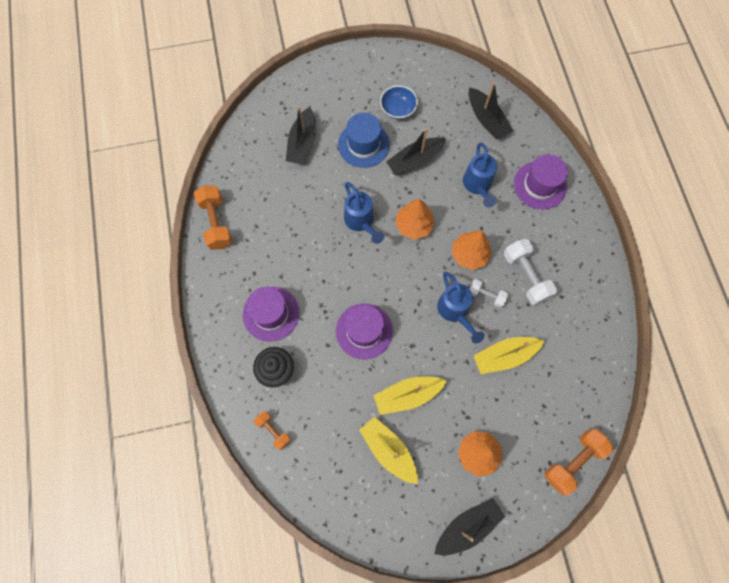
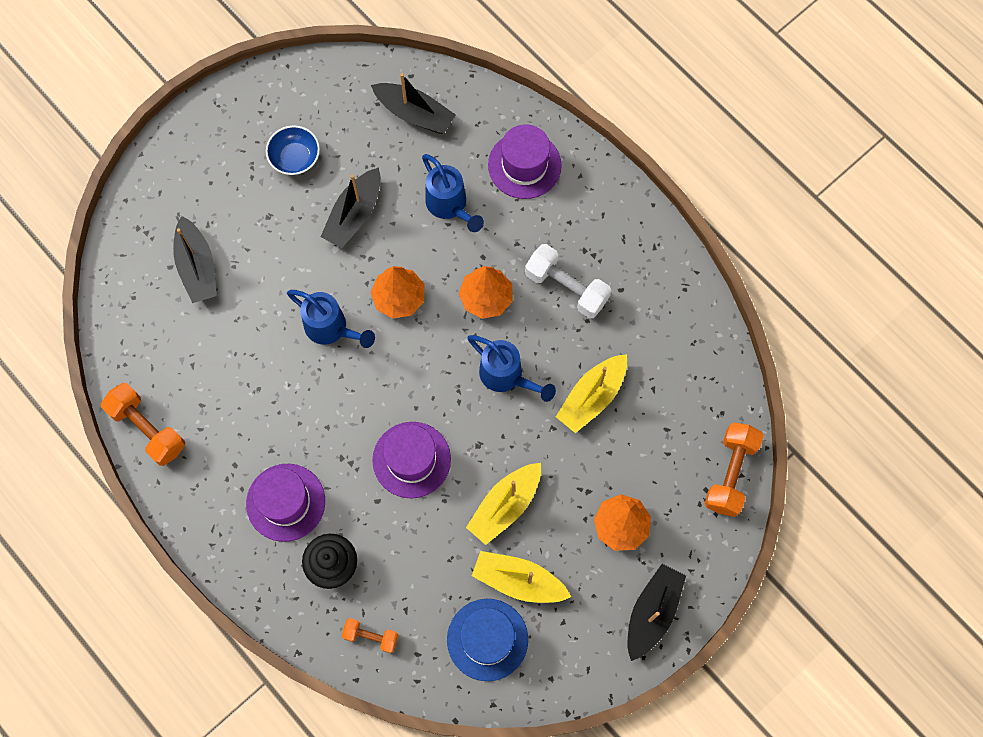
camera: 30 degrees left, 0 degrees up
blue hat [338,113,390,168] -> blue hat moved to [447,599,528,681]
white dumbbell [470,279,508,308] -> none

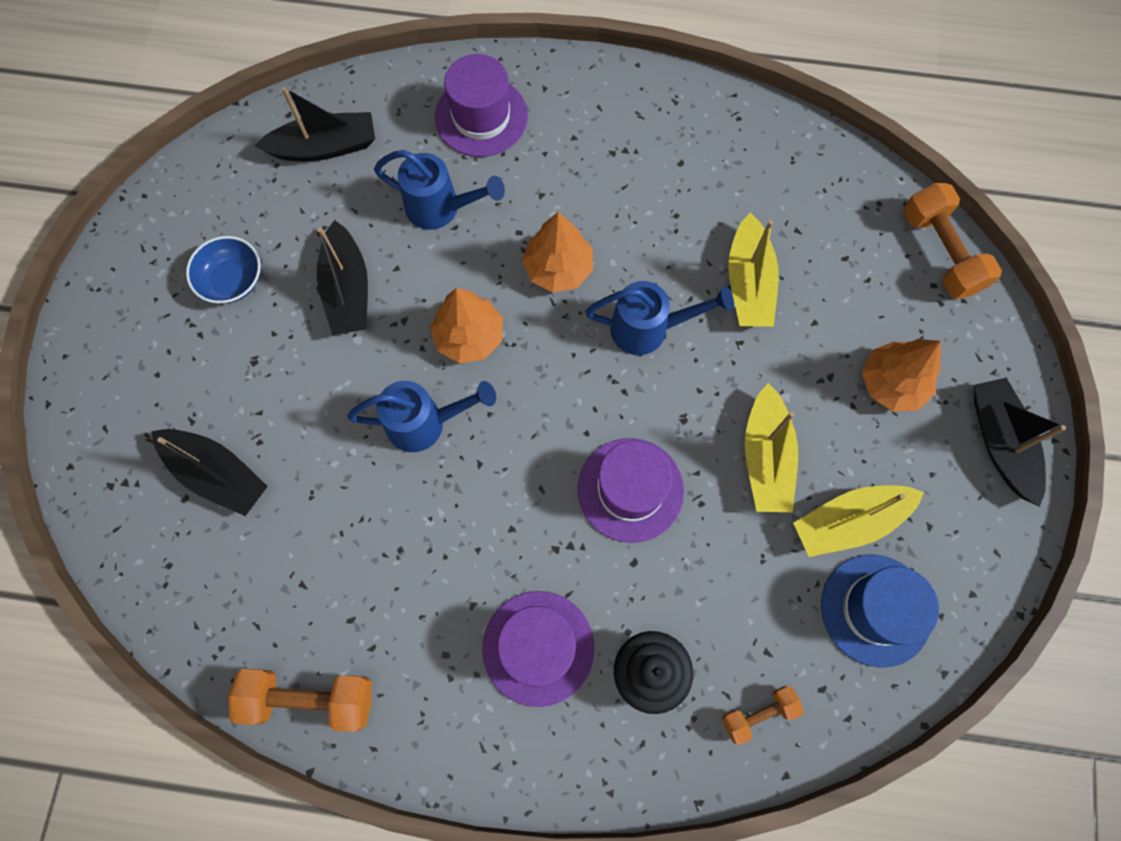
camera: 40 degrees left, 0 degrees up
white dumbbell [525,244,611,318] -> none

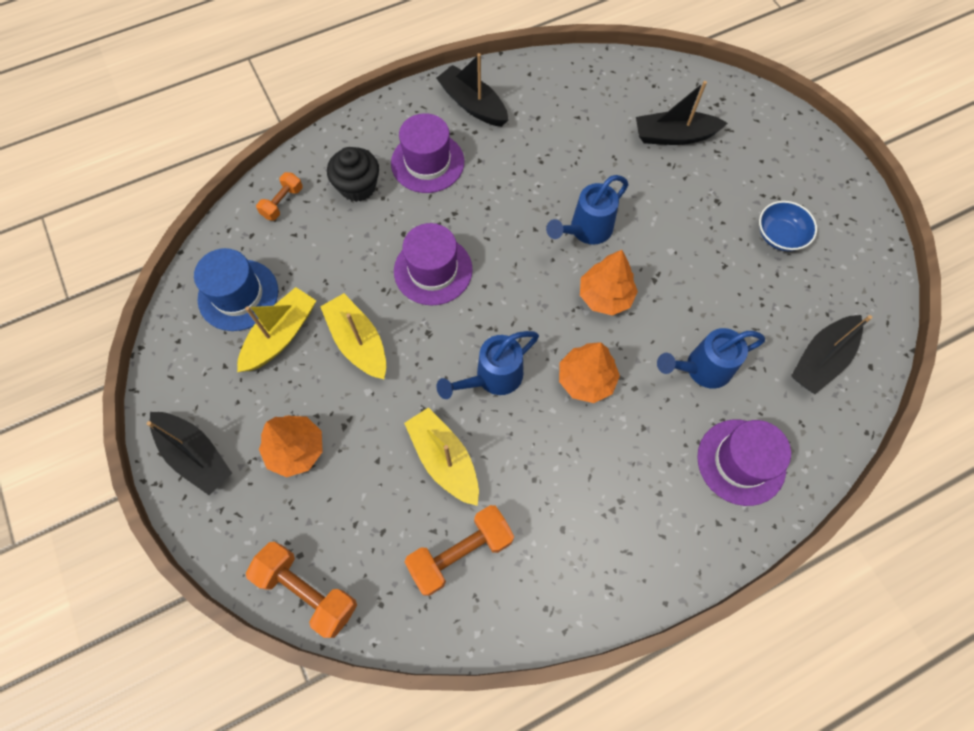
camera: 145 degrees right, 5 degrees down
orange dumbbell [228,669,372,732] -> orange dumbbell moved to [404,505,514,596]
black boat [317,220,368,335] -> black boat moved to [436,53,508,127]

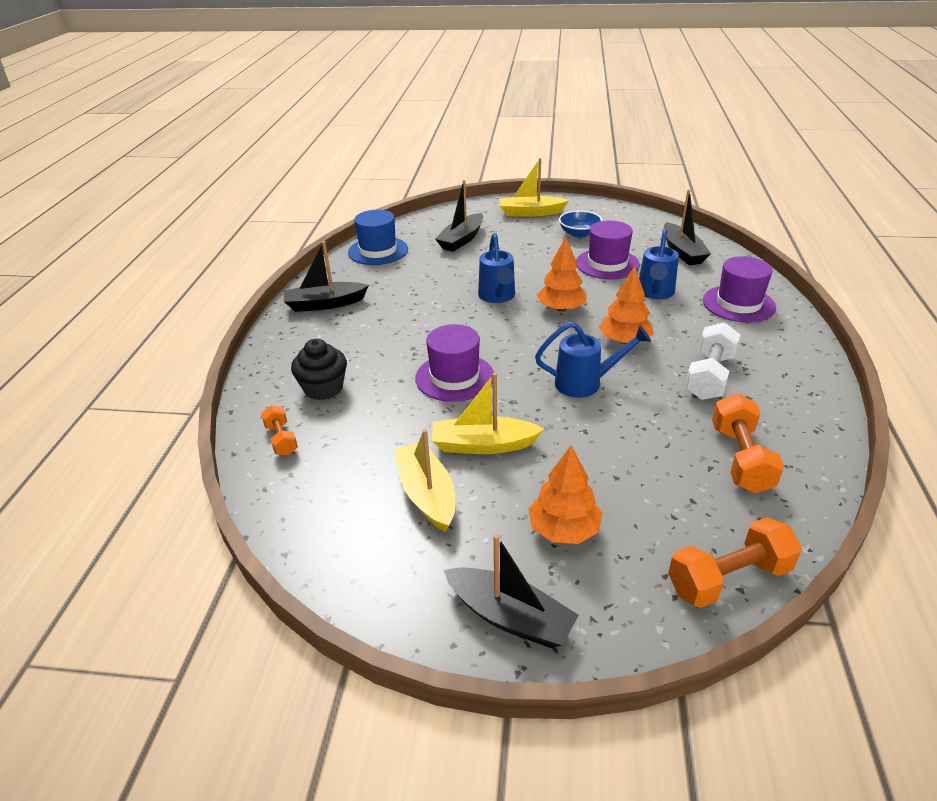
camera: 55 degrees left, 30 degrees down
black boat [147,412,232,495] -> black boat turned 45 degrees clockwise [444,534,579,648]
blue hat [194,248,278,331] -> blue hat moved to [348,210,408,265]
purple hat [391,113,464,193] -> purple hat moved to [576,221,640,279]
yellow boat [404,407,479,506] -> yellow boat moved to [499,158,569,217]
blue watering can [436,331,539,399] -> blue watering can turned 90 degrees counterclockwise [535,322,651,398]
none -> white dumbbell [685,322,741,400]

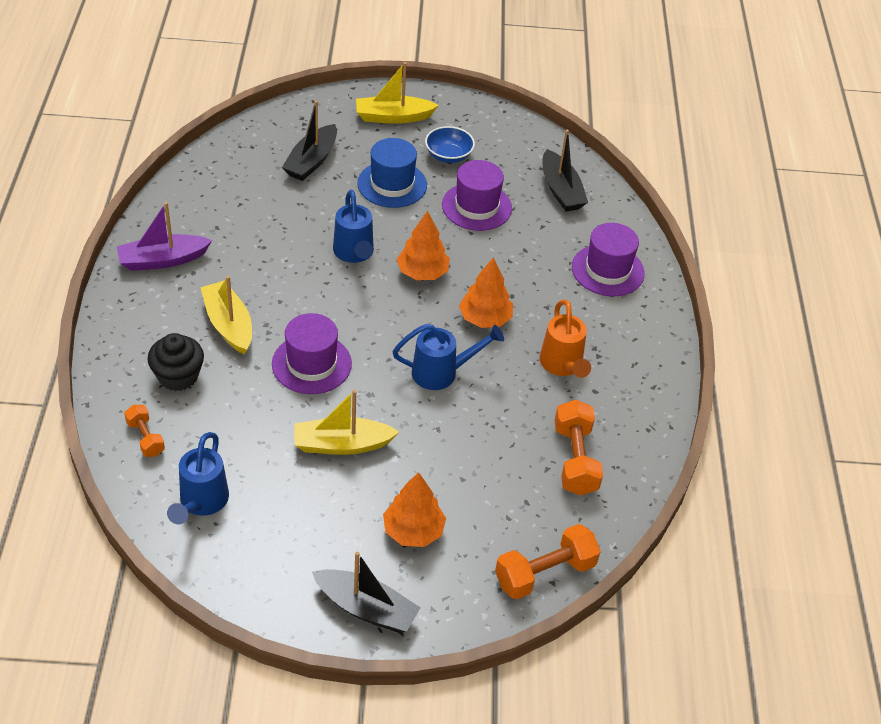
camera: 10 degrees left, 10 degrees up
black boat [284,241,369,312] -> purple boat [117,202,212,271]
blue hat [348,210,408,265] -> blue hat moved to [357,138,427,208]
yellow boat [394,429,455,532] -> yellow boat moved to [200,276,252,355]
blue watering can [639,229,679,299] -> blue watering can moved to [167,432,229,524]
white dumbbell [685,322,741,400] -> orange watering can [539,300,591,378]

